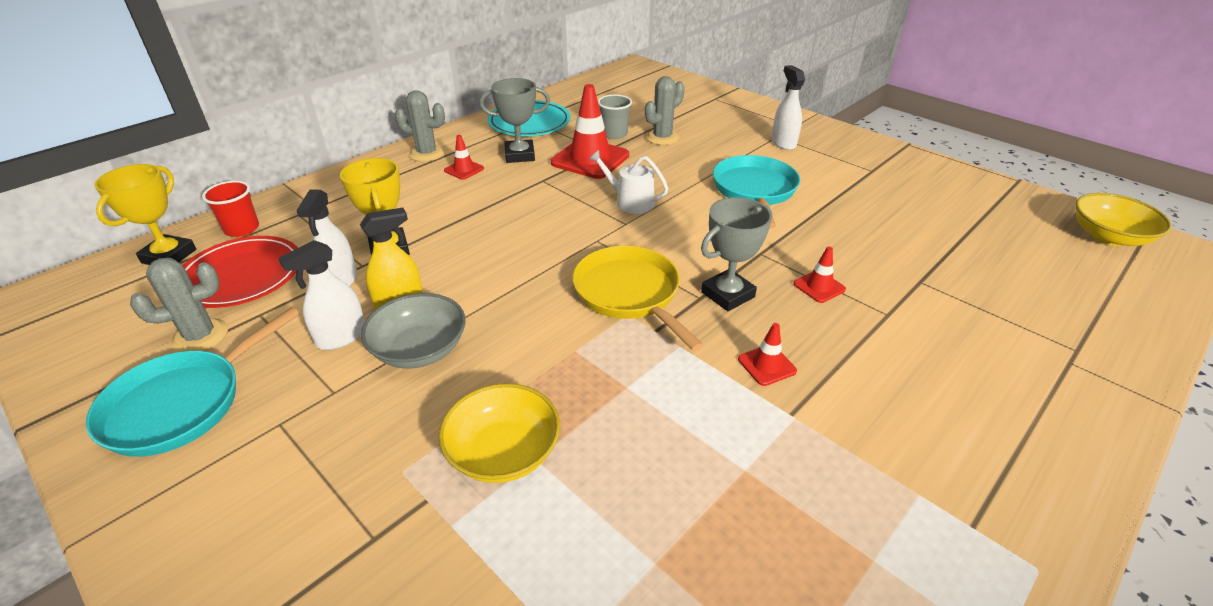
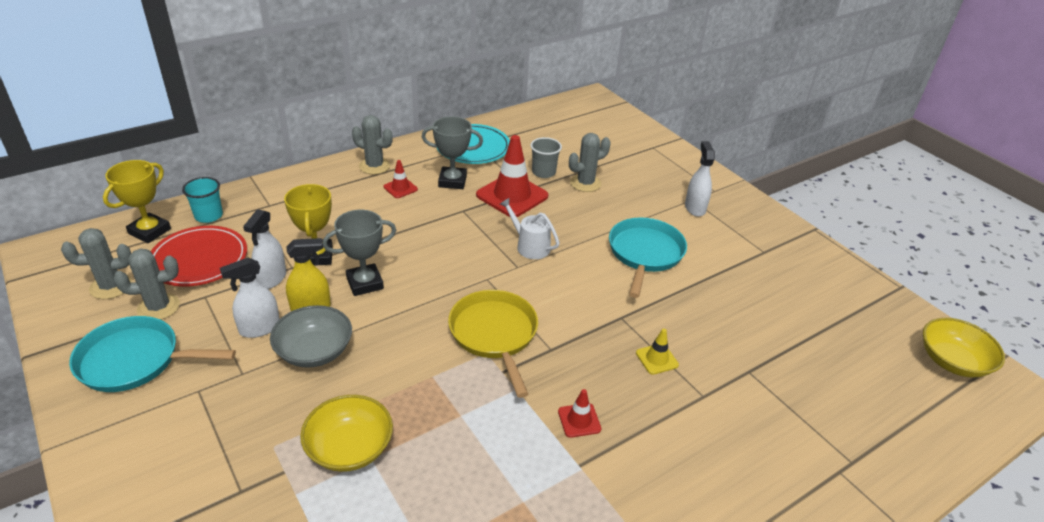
camera: 10 degrees right, 0 degrees up
turquoise pan [86,307,300,457] -> turquoise pan turned 45 degrees clockwise [69,316,236,392]
red cup [202,181,259,237] -> turquoise cup [182,177,223,223]
grey trophy [701,197,772,311] -> grey trophy moved to [323,210,396,296]
red traffic cone [793,247,846,303] -> yellow traffic cone [636,329,679,375]
none -> grey cactus [61,228,132,299]

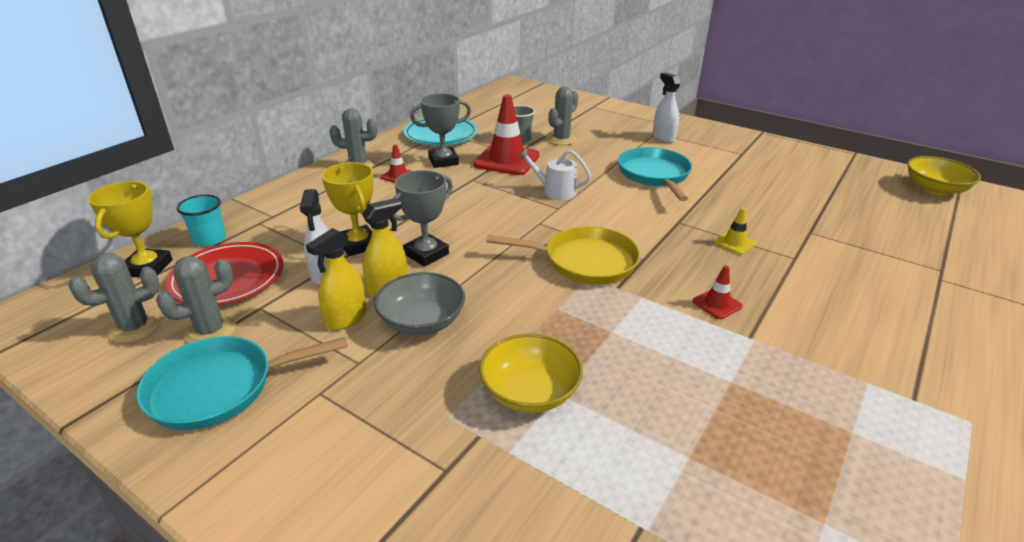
camera: 20 degrees left, 5 degrees down
white spray bottle [220,257,280,338] -> yellow spray bottle [306,228,366,330]
yellow pan [448,290,538,398] -> yellow pan turned 135 degrees clockwise [487,226,640,285]

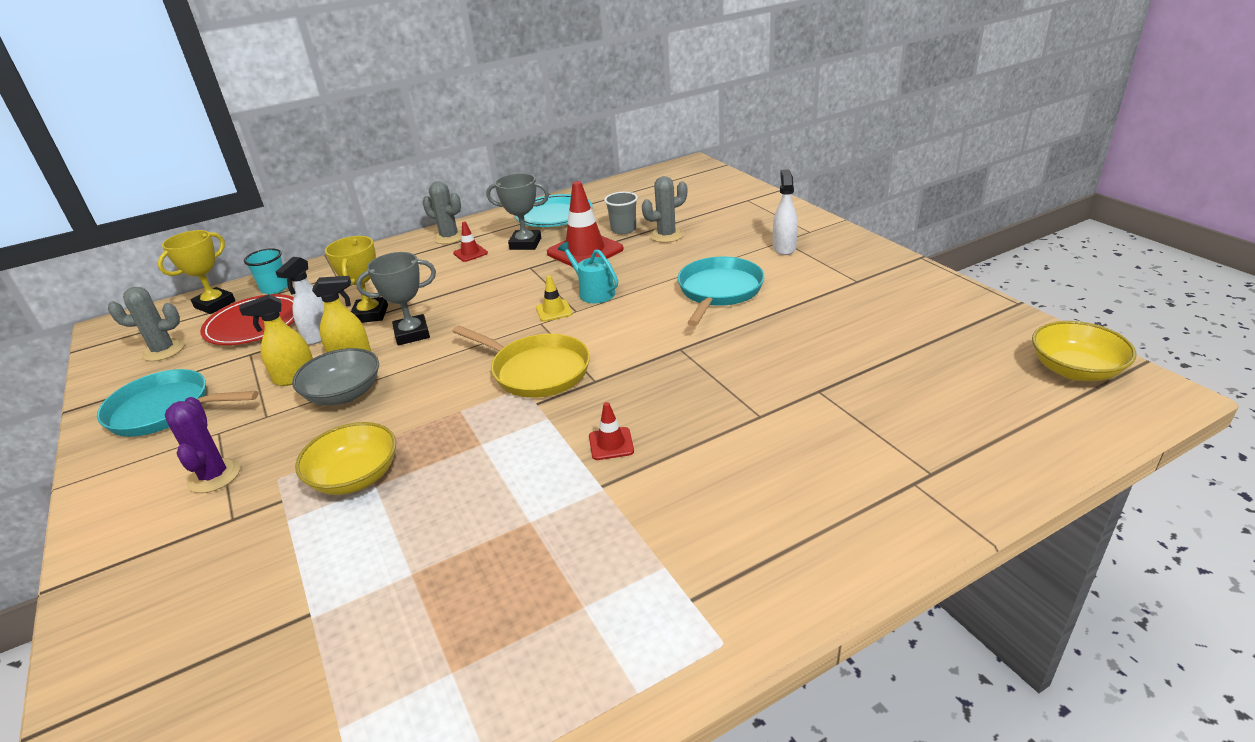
camera: 30 degrees right, 0 degrees up
grey cactus [156,256,236,343] -> none
white watering can [518,149,591,200] -> turquoise watering can [558,242,618,303]
yellow traffic cone [714,208,757,255] -> yellow traffic cone moved to [536,275,572,322]
none -> purple cactus [165,397,240,493]

